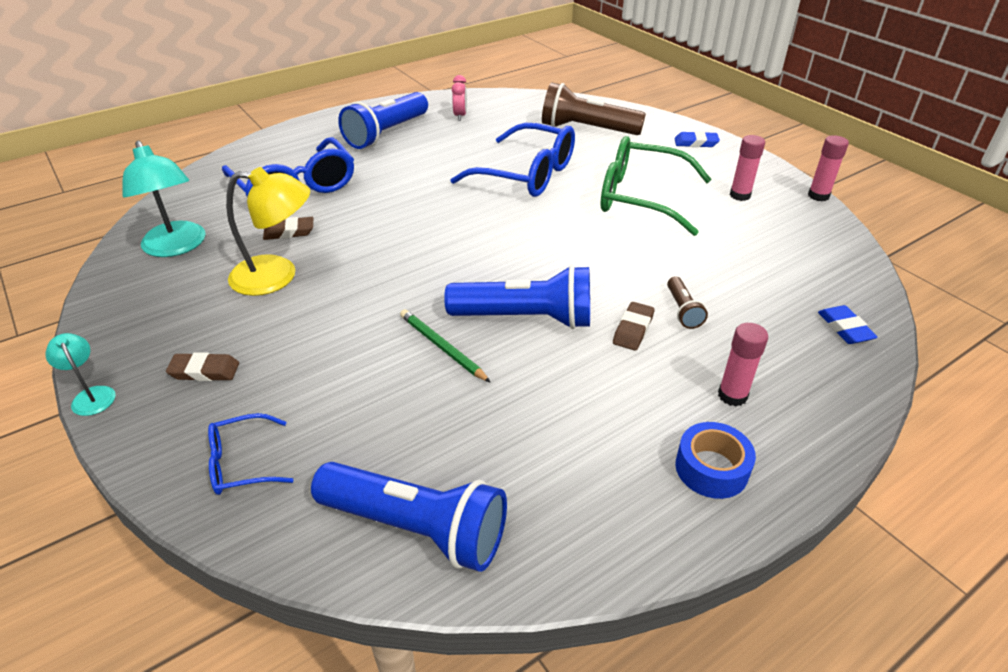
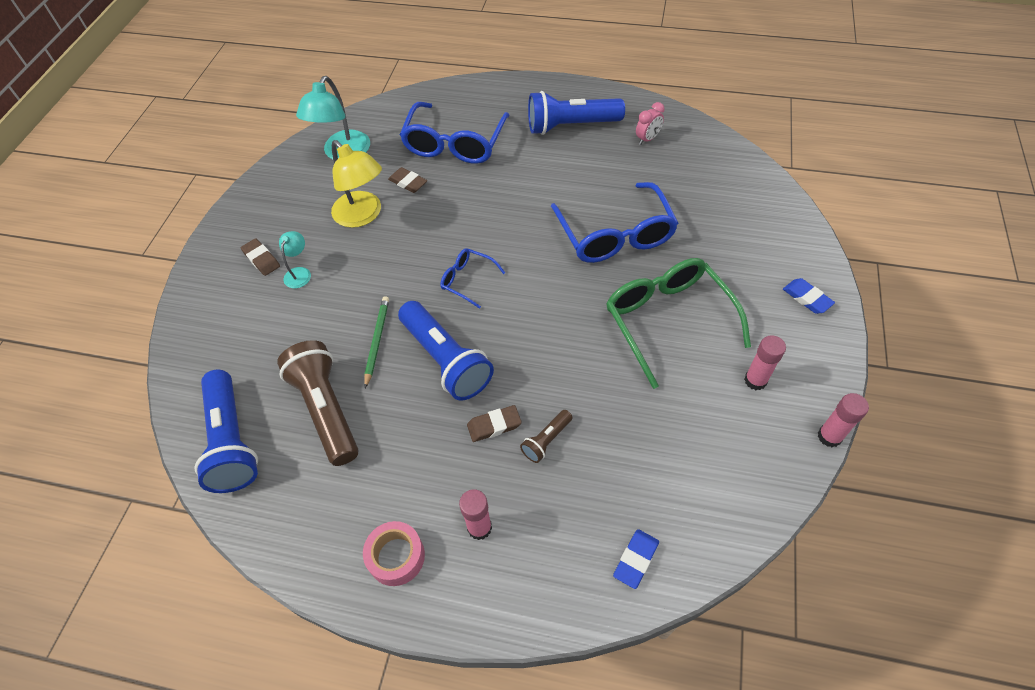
camera: 50 degrees right, 15 degrees up
turquoise lamp [46,333,116,416] -> turquoise lamp moved to [279,231,311,288]
blue glasses [208,413,294,495] -> blue glasses moved to [440,248,505,309]
brown flashlight [542,82,646,135] -> brown flashlight moved to [277,340,359,466]
blue tape [675,422,756,499] -> pink tape [363,521,425,586]

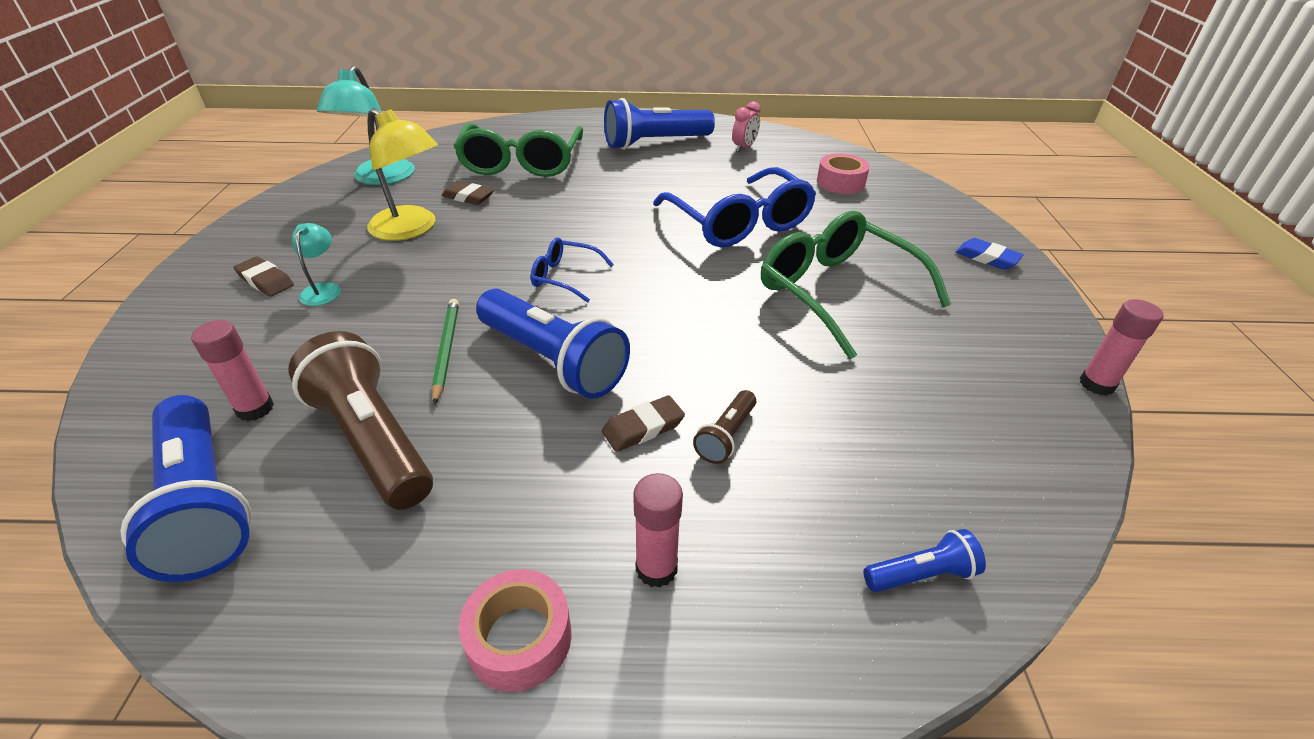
camera: 15 degrees left, 15 degrees down
blue glasses [400,102,510,164] -> green glasses [453,123,583,177]
blue eraser [613,529,659,589] -> blue flashlight [863,529,986,592]
pink glue stick [744,335,786,390] -> pink glue stick moved to [191,320,274,421]
none -> pink tape [817,153,870,194]

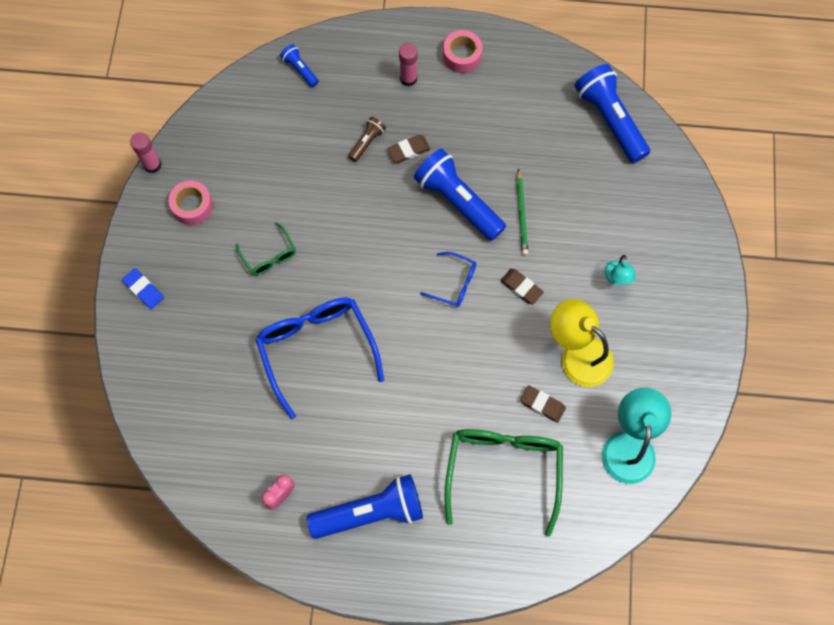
camera: 175 degrees left, 30 degrees up
pink glue stick [191,320,274,421] -> none
brown eraser [234,256,294,297] -> brown eraser moved to [500,269,544,304]
brown flashlight [288,331,433,510] -> none
green glasses [761,211,951,359] -> green glasses [236,222,296,275], size x0.49
pink tape [817,153,870,194] -> pink tape moved to [169,181,213,225]
blue flashlight [863,529,986,592] -> blue flashlight turned 60 degrees clockwise [280,44,319,87]

